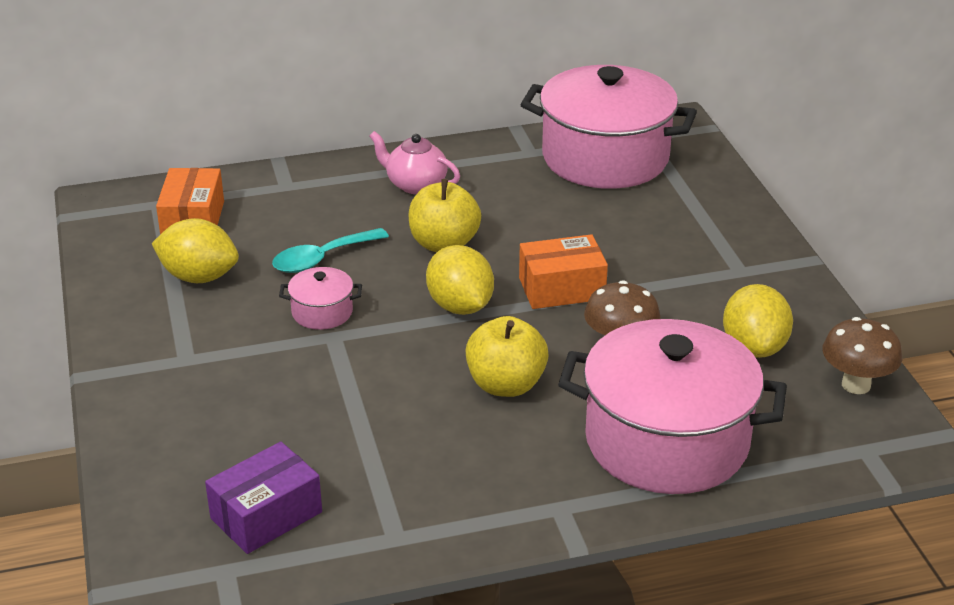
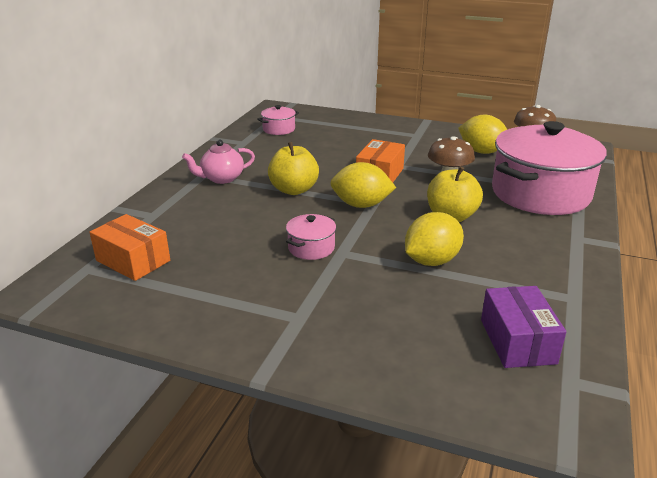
camera: 55 degrees left, 5 degrees down
yellow lemon [152,218,239,283] -> yellow lemon moved to [405,212,464,266]
turquoise spoon [272,228,389,273] -> none
pink pot [520,65,697,189] -> pink pot [257,105,299,135], size x0.42

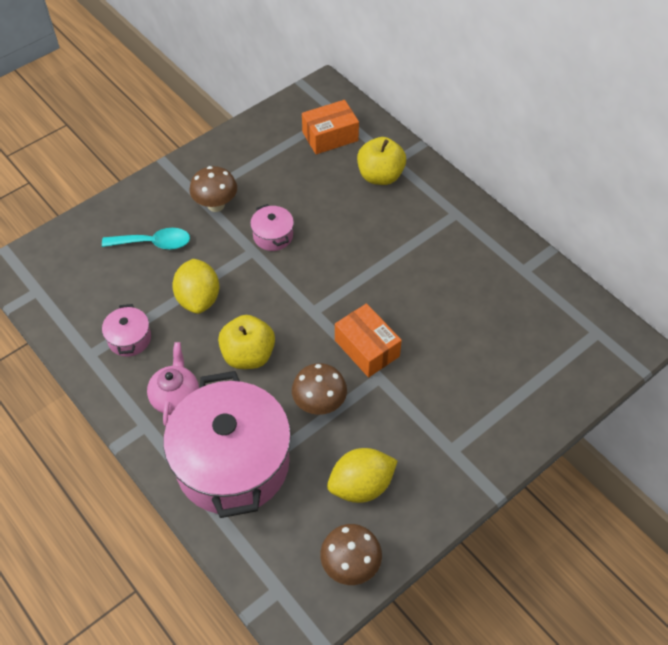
camera: 120 degrees right, 25 degrees up
pink teapot [182,140,255,184] -> pink teapot moved to [147,342,199,426]
pink pot [257,105,299,135] -> pink pot moved to [102,304,151,357]
yellow apple [268,142,319,195] -> yellow apple moved to [357,137,406,185]
yellow lemon [330,162,396,208] -> none
purple box [481,286,566,368] -> none
none -> turquoise spoon [102,228,190,250]
none -> brown mushroom [190,166,237,212]

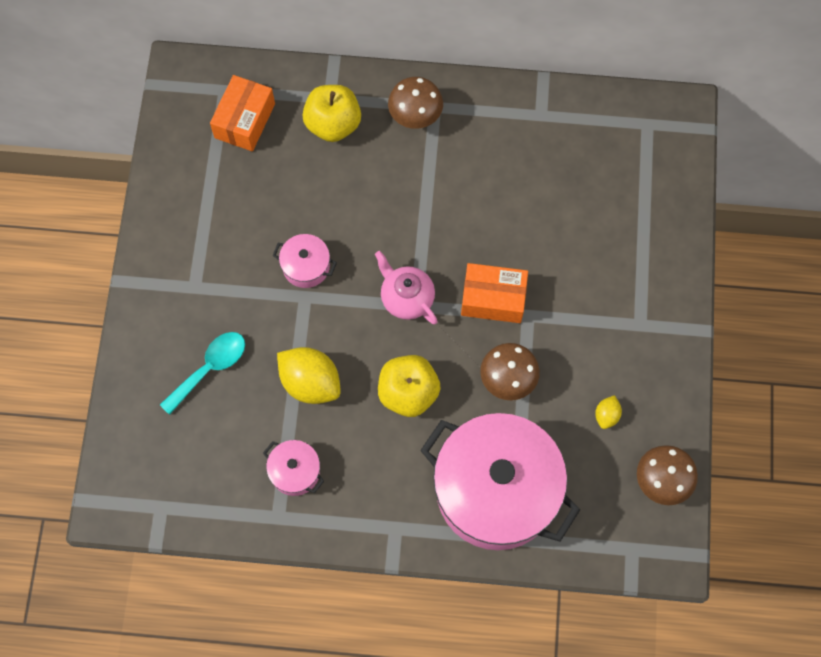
camera: 45 degrees left, 15 degrees up
pink teapot [147,342,199,426] -> pink teapot moved to [375,251,438,324]
brown mushroom [190,166,237,212] -> brown mushroom moved to [388,77,443,129]
yellow lemon [327,448,398,503] -> yellow lemon [595,395,622,429], size x0.48

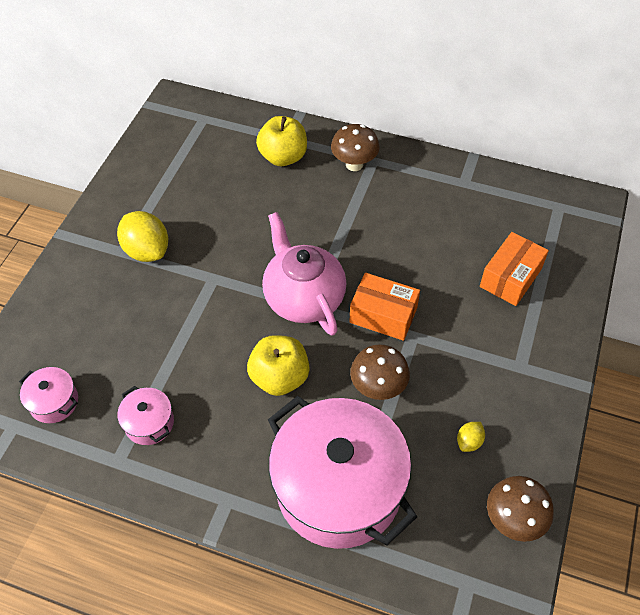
camera: 15 degrees right, 15 degrees down
turquoise spoon [160,332,245,415] -> none
orange box [210,75,275,151] -> orange box moved to [480,232,549,306]
pink pot [272,234,337,288] -> pink pot moved to [19,367,78,423]
yellow lemon [277,347,341,404] -> yellow lemon moved to [117,211,168,262]
pink teapot [375,251,438,324] -> pink teapot [262,212,346,336], size x1.61

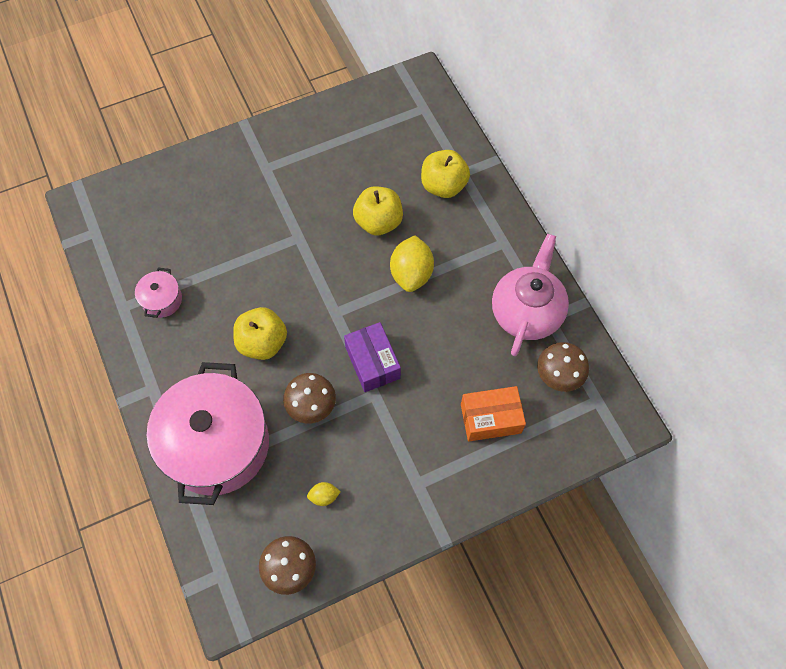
camera: 45 degrees right, 10 degrees up
pink pot [19,367,78,423] -> none
yellow lemon [117,211,168,262] -> yellow lemon moved to [390,235,434,292]
pink teapot [262,212,346,336] -> pink teapot moved to [492,234,569,356]
brown mushroom [331,124,380,171] -> brown mushroom moved to [537,342,589,392]
orange box [349,273,420,341] -> purple box [344,322,401,392]
none -> yellow apple [353,186,403,236]

